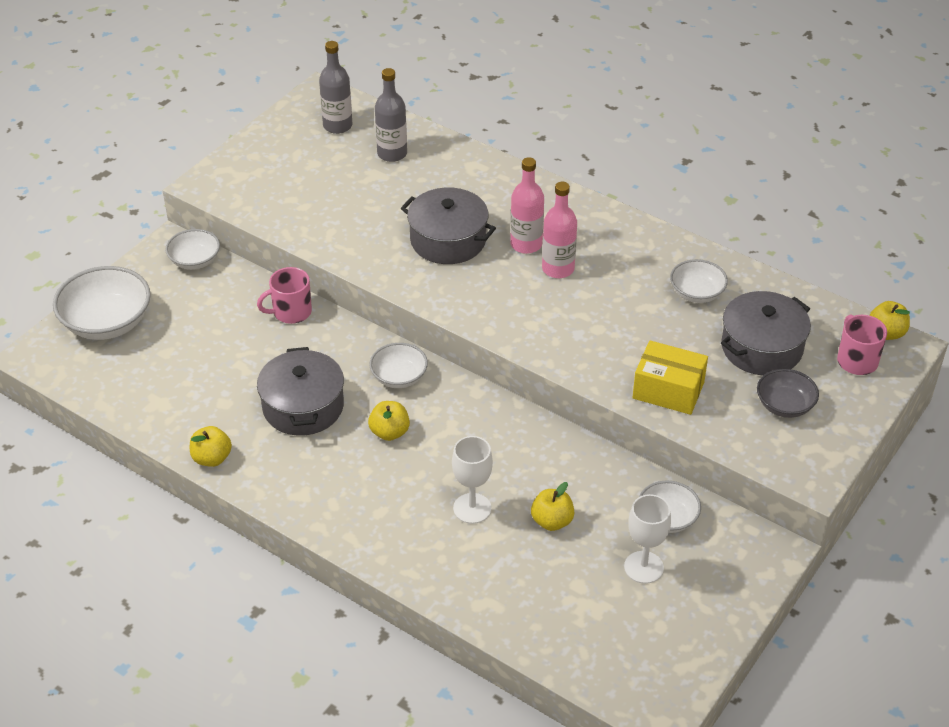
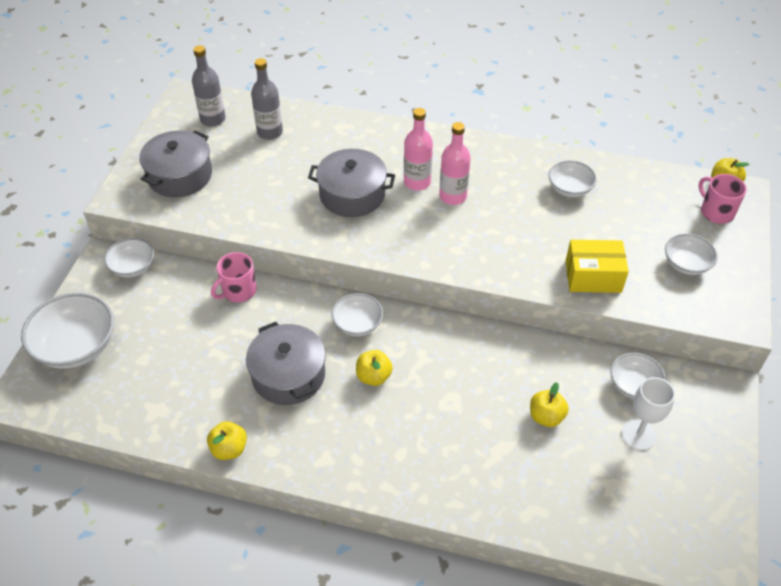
camera: 20 degrees left, 5 degrees up
white goblet [452,436,493,524] -> none
grey pot [721,291,811,375] -> grey pot moved to [139,130,212,197]
grey bowl [757,369,819,418] -> white bowl [665,233,718,275]

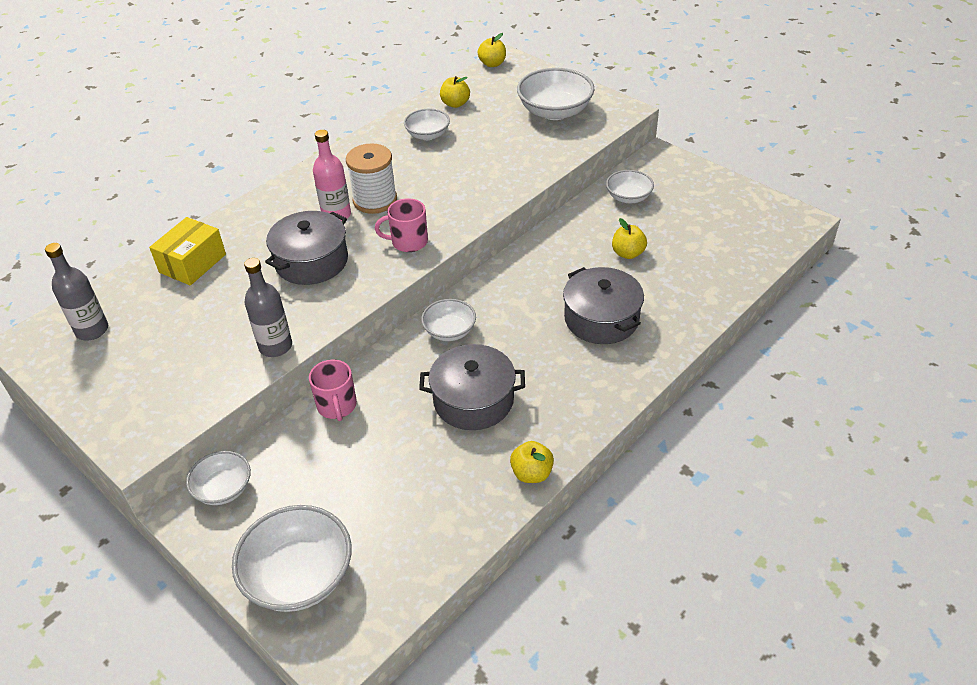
camera: 60 degrees left, 5 degrees down
grey pot [139,130,212,197] -> grey pot moved to [563,267,644,344]
grey bottle [251,58,283,140] -> grey bottle moved to [244,258,292,357]
yellow apple [356,350,393,386] -> yellow apple moved to [440,76,470,108]
pink bottle [439,122,471,205] -> white spool [346,143,397,214]
yellow box [566,240,629,293] -> yellow box moved to [149,217,226,286]
white goblet [622,377,675,450] -> none
white bowl [665,233,718,275] -> white bowl [517,68,594,120], size x1.70
pink mug [699,174,747,224] -> pink mug moved to [375,198,428,252]

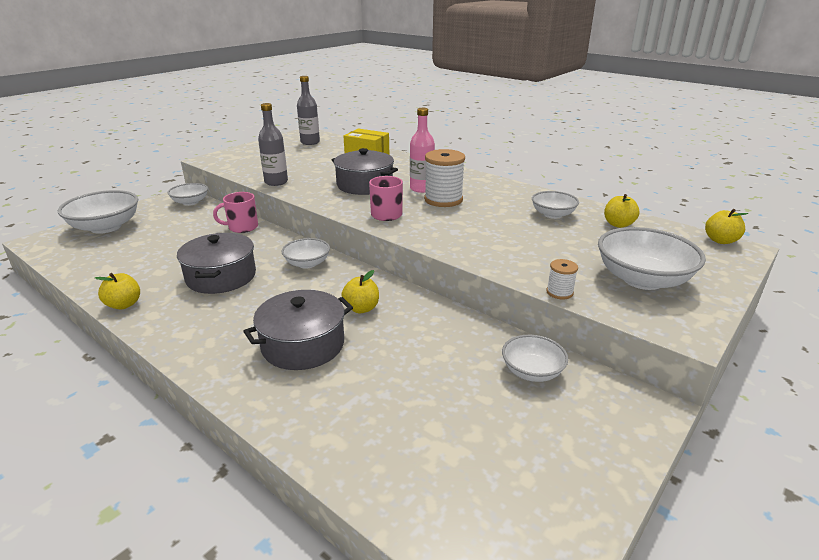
camera: 85 degrees right, 15 degrees down
yellow apple [612,218,647,259] -> yellow apple moved to [341,270,379,313]
none -> white spool [546,259,578,300]

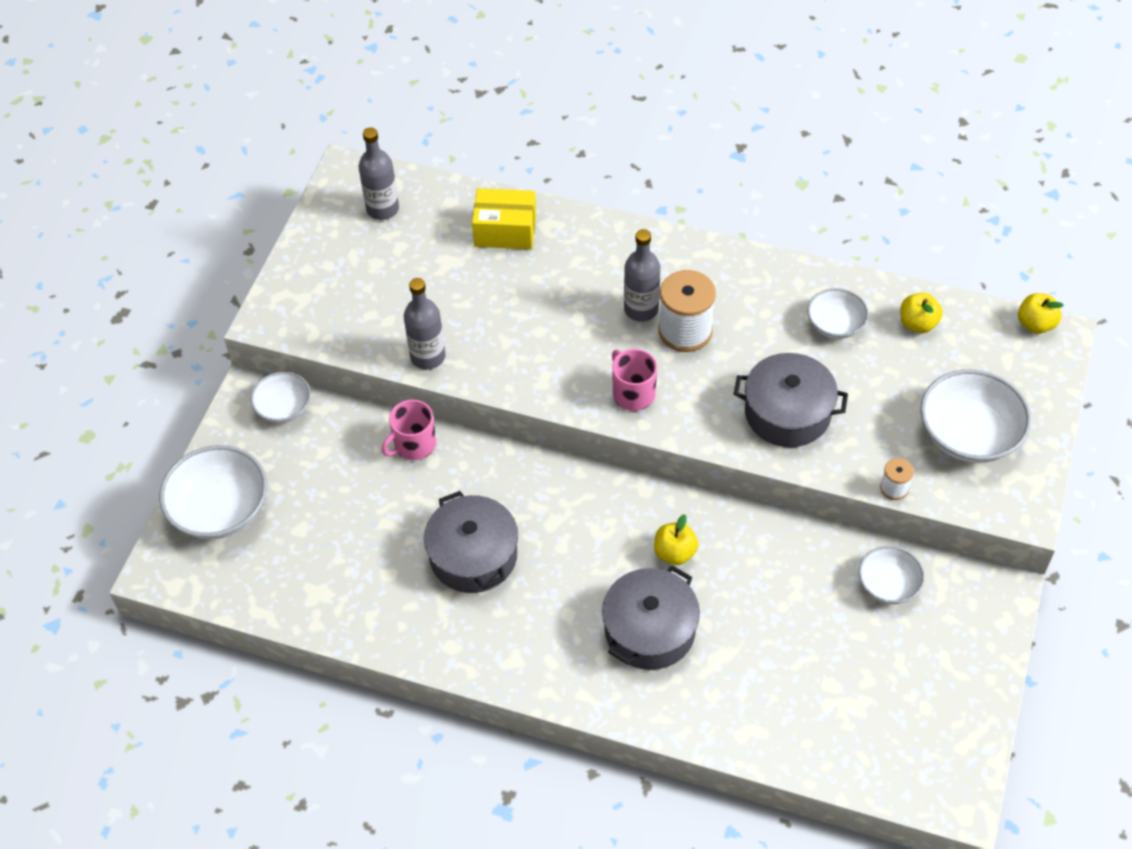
camera: 20 degrees left, 25 degrees up
yellow apple [95,273,140,309] -> none
white bowl [282,238,330,268] -> none
grey pot [332,148,398,195] -> grey pot moved to [734,353,848,447]
pink bottle [410,108,435,193] -> grey bottle [624,229,660,322]

